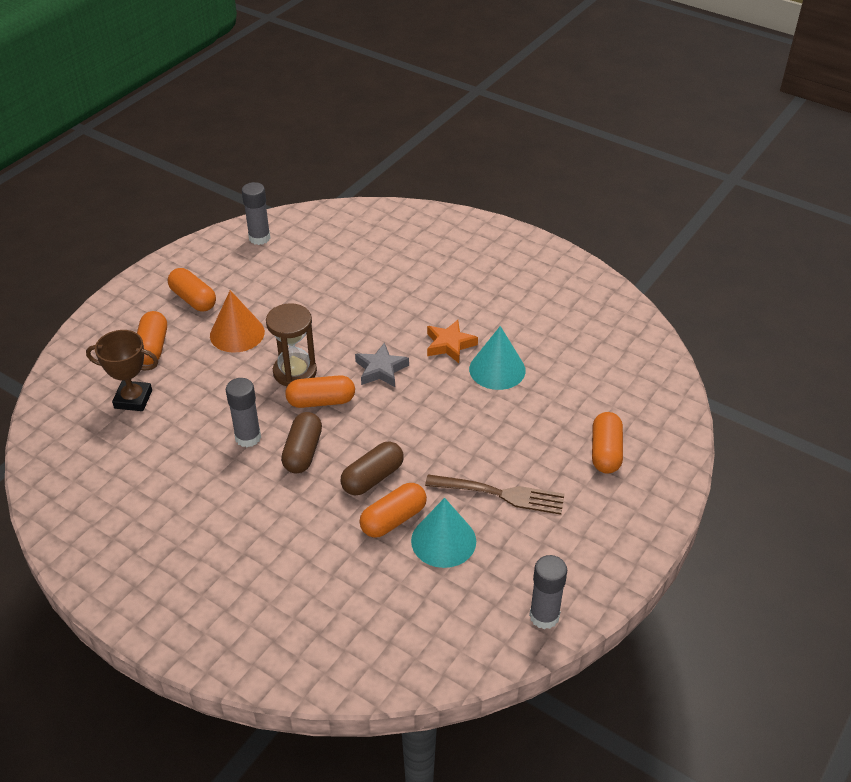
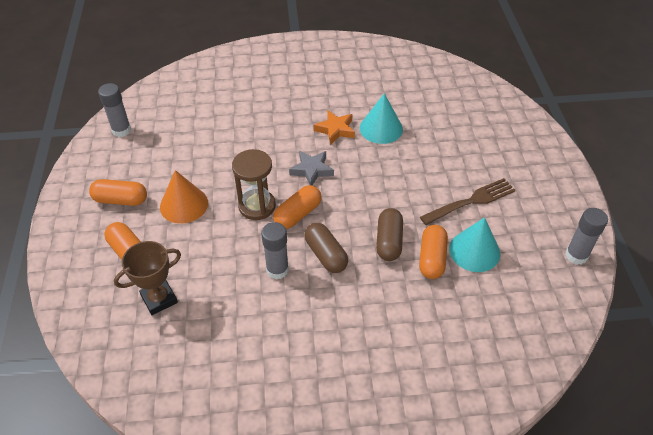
camera: 40 degrees left, 5 degrees up
orange capsule [592,412,623,474] -> none

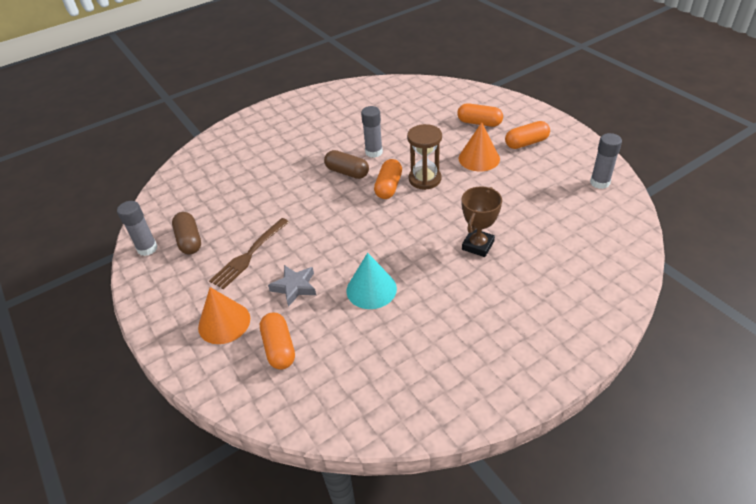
camera: 155 degrees right, 5 degrees down
brown trophy [114,241,181,315] -> brown trophy moved to [462,186,502,257]
grey star [289,151,334,186] -> grey star moved to [268,265,316,307]
orange star [314,110,355,145] -> none
brown capsule [376,208,403,261] -> brown capsule moved to [172,212,201,254]
orange capsule [419,225,448,279] -> orange capsule moved to [260,313,295,370]
turquoise cone [449,217,500,272] -> none
none -> orange cone [198,287,250,344]

